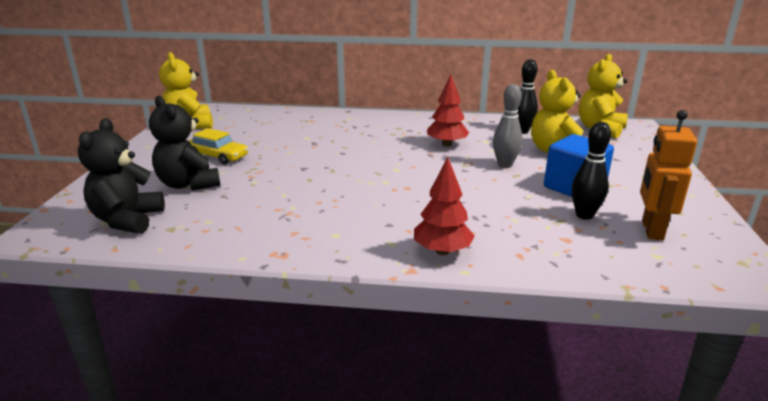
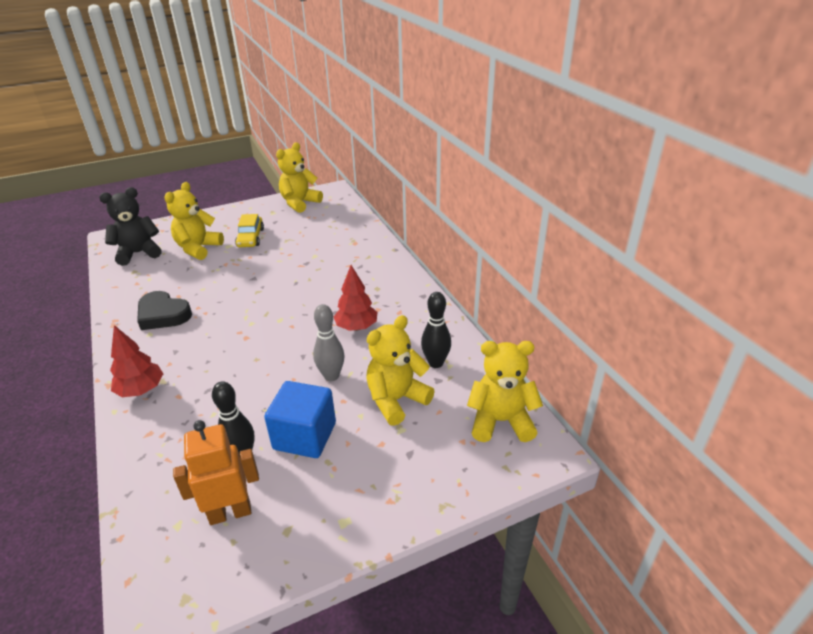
camera: 60 degrees right, 10 degrees up
black teddy bear [149,96,220,191] -> yellow teddy bear [165,182,224,260]
none -> black heart [137,291,192,330]

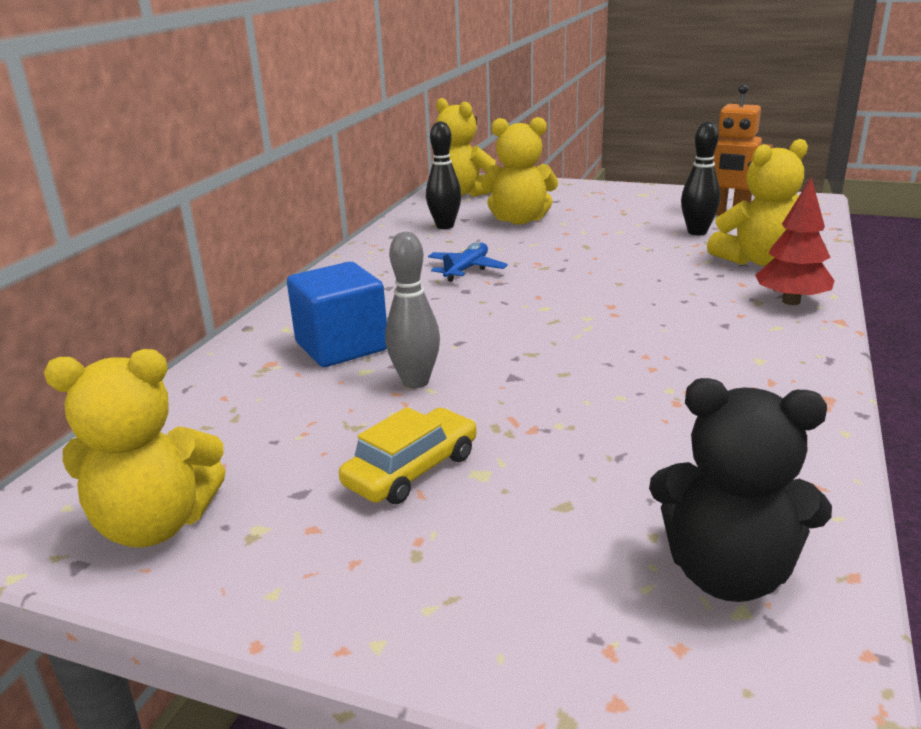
camera: 135 degrees left, 10 degrees down
black heart [137,291,192,330] -> none
yellow teddy bear [165,182,224,260] -> yellow teddy bear moved to [707,139,808,266]
blue cube [264,381,336,458] -> blue cube moved to [287,262,387,367]
grey bowling pin [313,304,344,381] -> grey bowling pin moved to [385,232,440,388]
red tree [334,265,378,331] -> blue plane [428,242,508,282]

